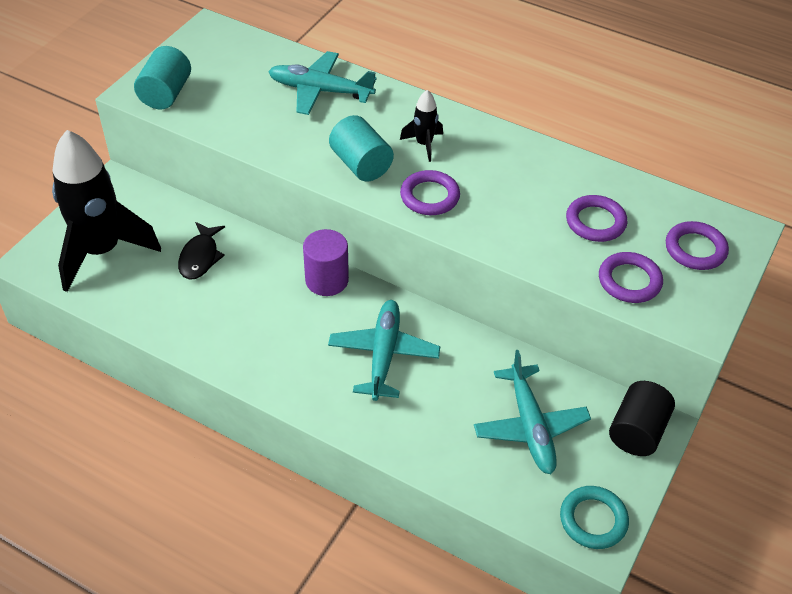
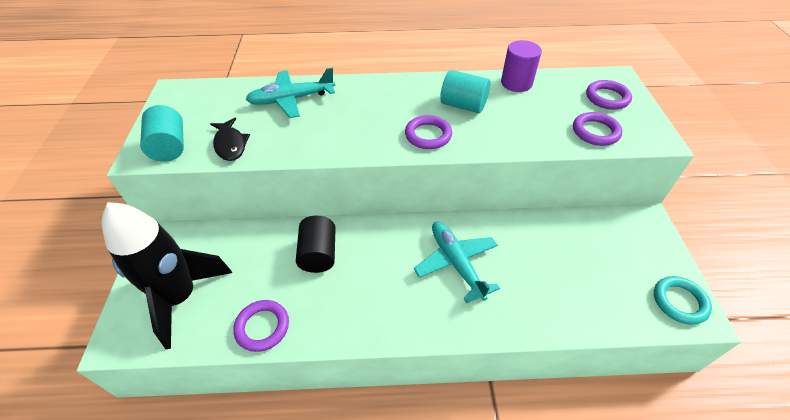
camera: 30 degrees left, 0 degrees up
black fish [178,222,225,280] -> black fish moved to [210,117,250,161]
purple cylinder [303,229,349,296] -> purple cylinder moved to [501,40,542,92]
turquoise cylinder [329,115,394,181] -> turquoise cylinder moved to [440,70,490,113]
black rocket [400,90,443,162] -> none
turquoise plane [474,350,591,474] -> none
purple ring [566,195,627,242] -> purple ring moved to [233,300,289,352]
black cylinder [609,381,675,456] -> black cylinder moved to [296,216,336,273]

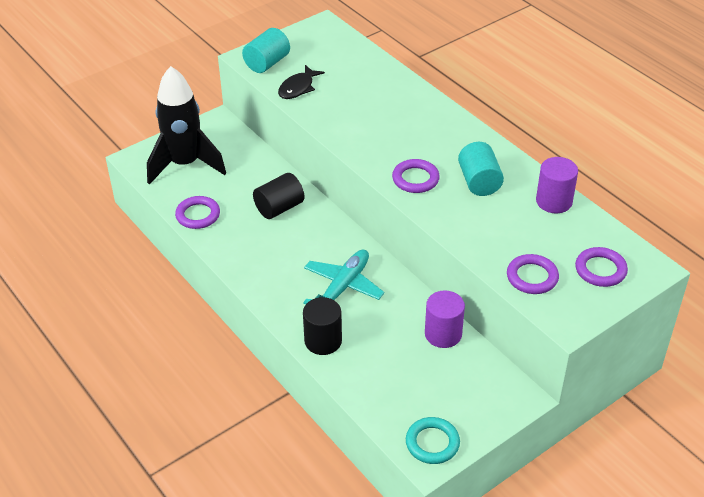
camera: 55 degrees right, 5 degrees down
turquoise plane [245,68,335,118] -> none
none -> black cylinder [303,297,342,355]
none -> purple cylinder [425,290,465,348]

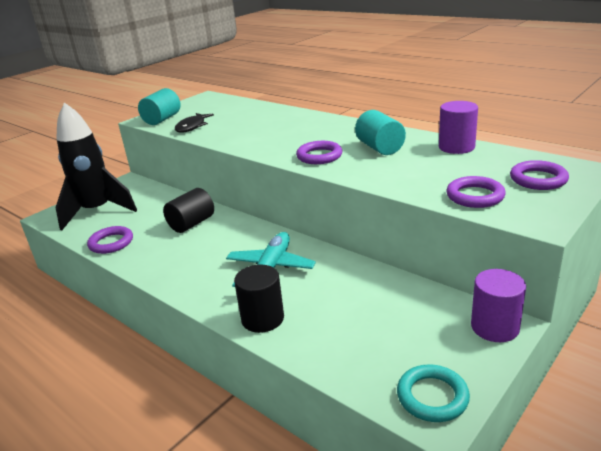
camera: 10 degrees left, 15 degrees down
purple cylinder [425,290,465,348] -> purple cylinder moved to [471,269,526,342]

